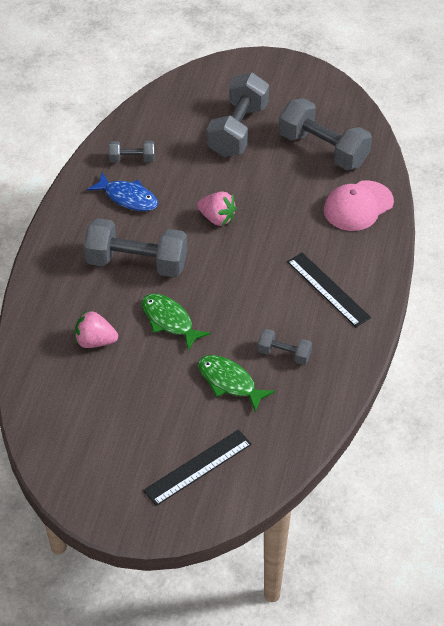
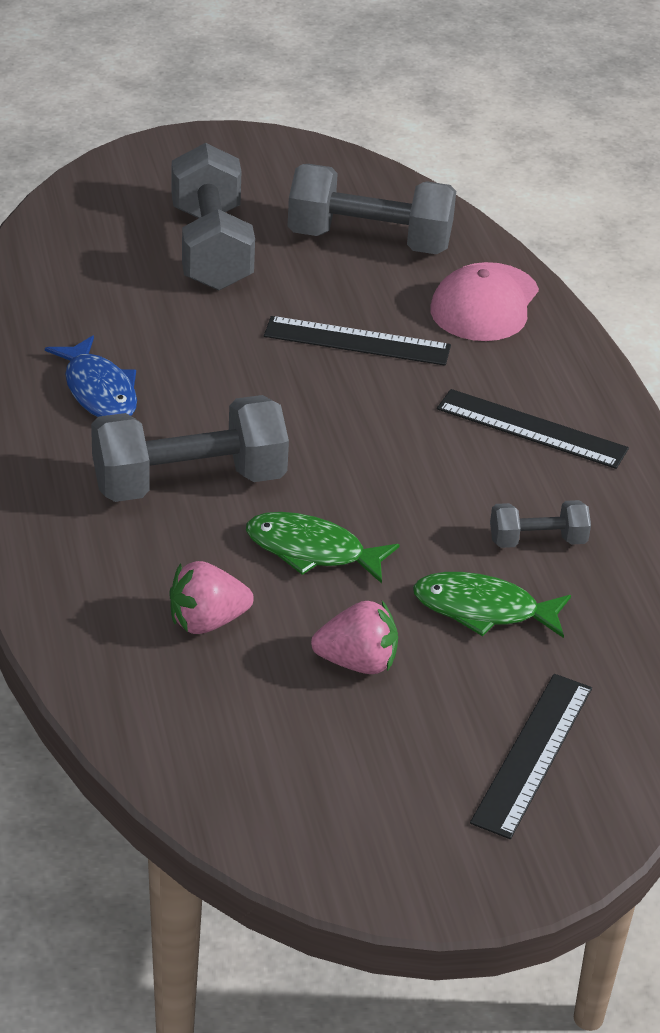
camera: 30 degrees left, 10 degrees down
blue fish [87,172,158,211] -> blue fish turned 60 degrees clockwise [45,336,137,417]
grey dumbbell [109,141,155,163] -> none
pink strawberry [197,191,237,226] -> pink strawberry moved to [311,601,398,674]
none -> black ruler [264,316,451,366]

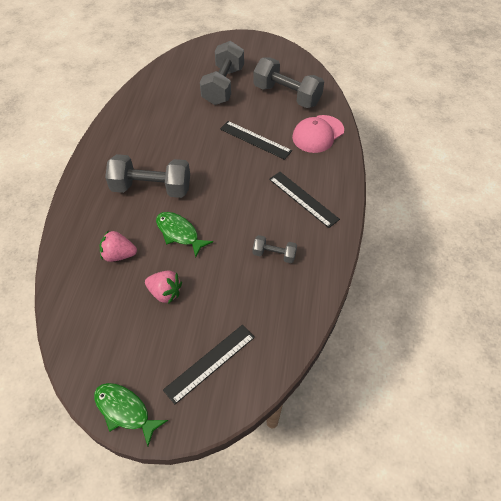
camera: 25 degrees right, 15 degrees up
blue fish [45,336,137,417] -> none
green fish [413,572,571,638] -> green fish moved to [94,383,168,447]

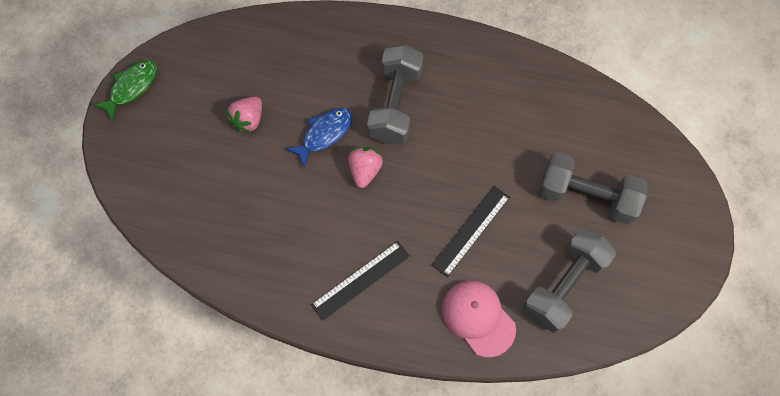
camera: 95 degrees right, 15 degrees up
pink strawberry [100,230,137,262] -> pink strawberry moved to [348,147,383,188]
green fish [156,212,213,258] -> blue fish [286,108,352,168]
black ruler [163,325,255,404] -> none
grey dumbbell [253,235,297,263] -> none

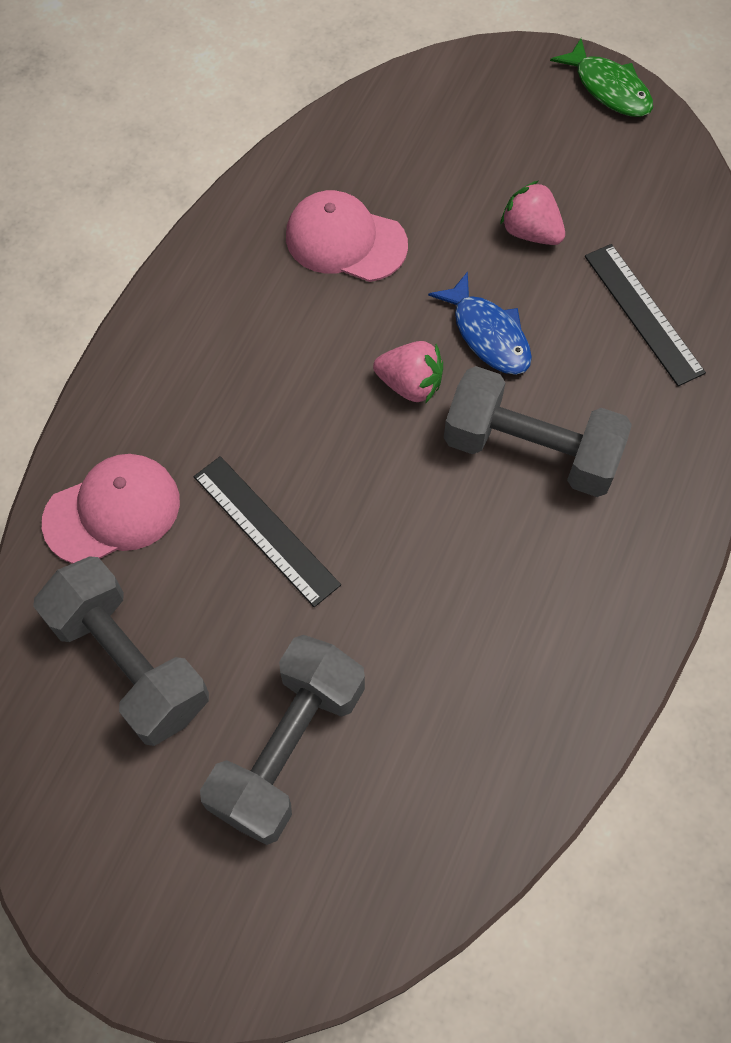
camera: 100 degrees right, 5 degrees down
black ruler [311,241,410,321] -> black ruler moved to [585,244,706,386]
none -> pink cap [286,190,408,282]

